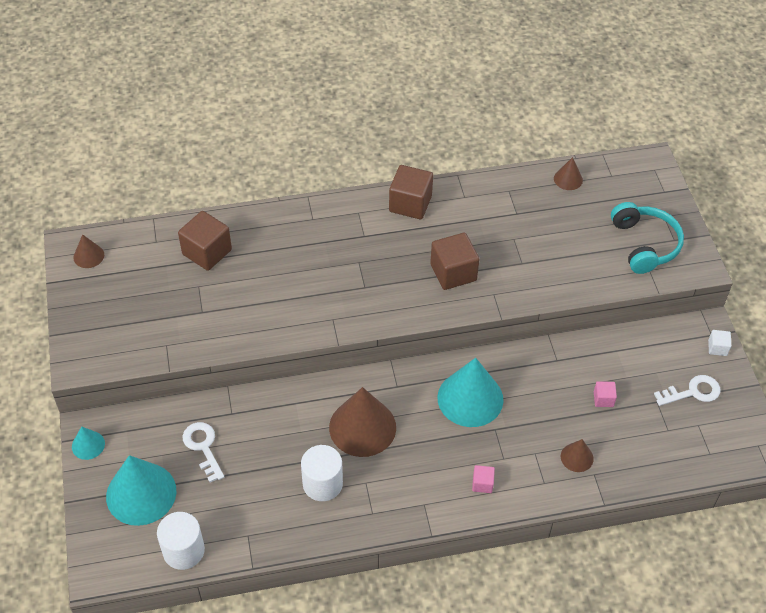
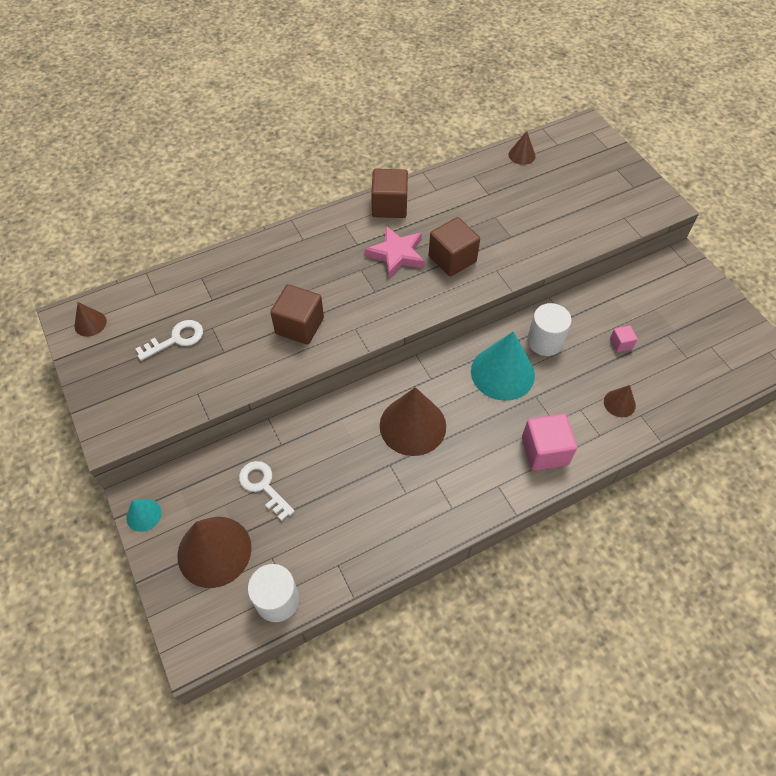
camera: 15 degrees left, 5 degrees up
turquoise cone [106,455,177,526] -> brown cone [177,517,252,588]
brown cube [178,211,232,271] -> brown cube moved to [270,284,324,345]
white cylinder [301,445,343,501] -> white cylinder moved to [527,303,572,356]
pink cube [472,465,495,493] -> pink cube [522,413,577,471], size x2.02
turquoise headphones [611,202,684,274] -> none
white key [654,375,720,406] -> white key moved to [136,320,203,361]
white cube [708,330,731,356] -> none
none -> pink star [365,225,425,278]

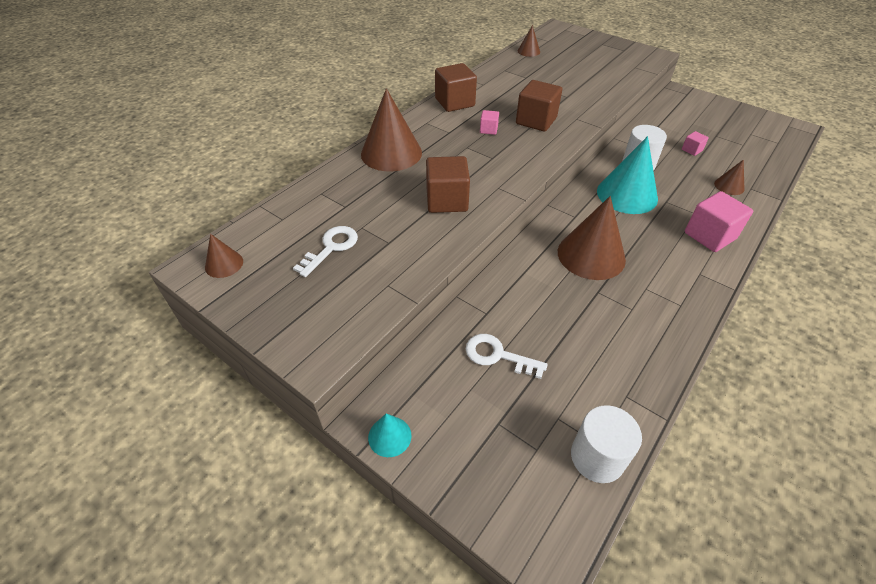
camera: 25 degrees left, 10 degrees down
brown cone [177,517,252,588] -> brown cone moved to [361,88,422,171]
pink star [365,225,425,278] -> pink cube [480,110,499,135]

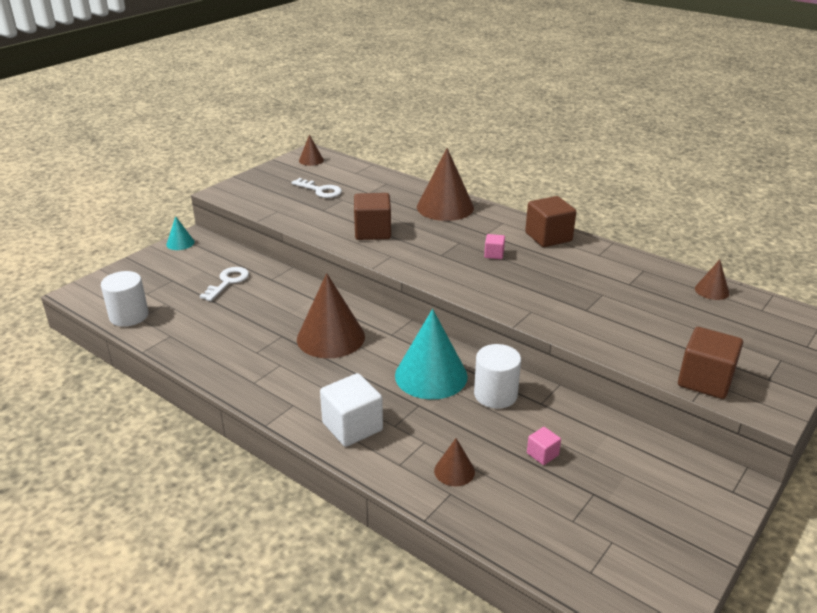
camera: 90 degrees right, 15 degrees down
brown cube [516,80,562,132] -> brown cube moved to [678,327,743,399]
pink cube [685,191,753,252] -> white cube [320,373,383,447]

